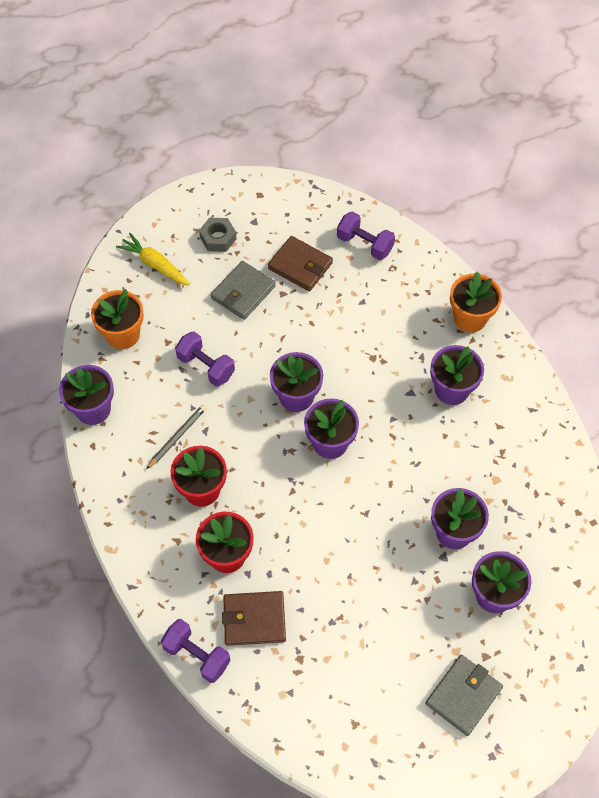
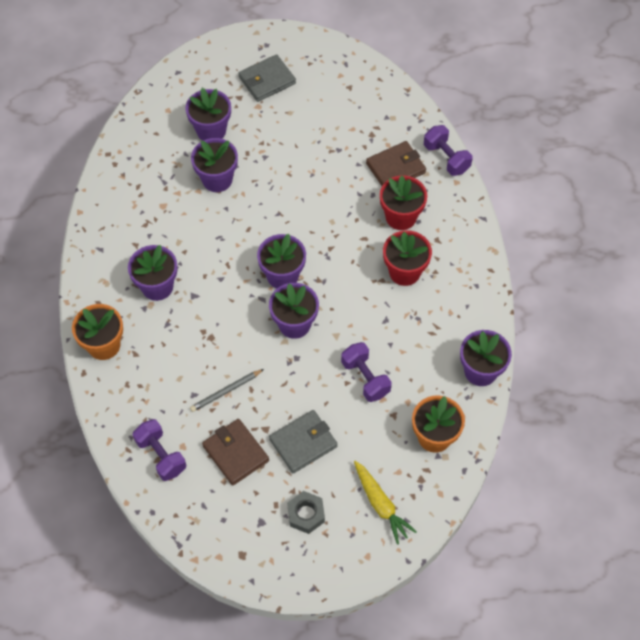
camera: 160 degrees left, 0 degrees up
grey pencil [147,404,206,469] -> grey pencil moved to [190,369,264,412]
brown wallet [222,591,286,646] -> brown wallet turned 45 degrees counterclockwise [366,141,426,186]

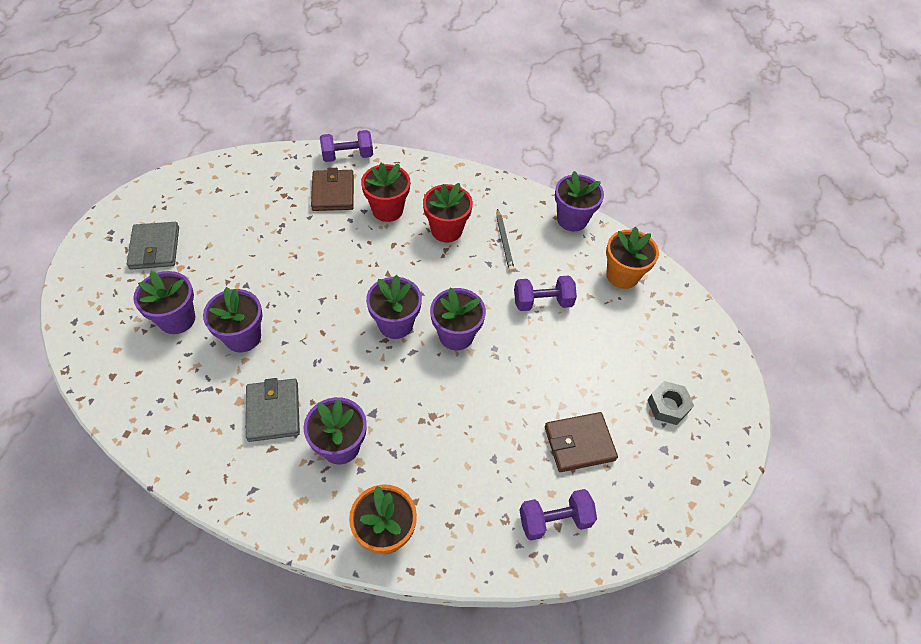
camera: 70 degrees left, 5 degrees down
grey pencil [190,369,264,412] -> grey pencil moved to [496,209,514,272]
grey wallet [269,410,337,473] -> grey wallet moved to [246,378,300,442]
yellow carrot [354,461,417,544] -> none

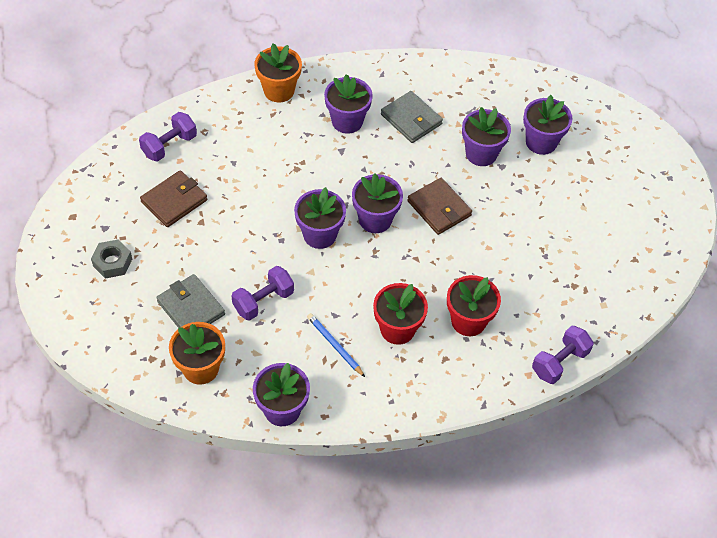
camera: 150 degrees right, 0 degrees up
grey wallet [127,222,179,270] -> grey wallet moved to [156,274,225,328]
brown wallet [311,168,354,211] -> brown wallet moved to [407,178,472,235]
grey pencil [496,209,514,272] -> blue pencil [307,313,365,377]

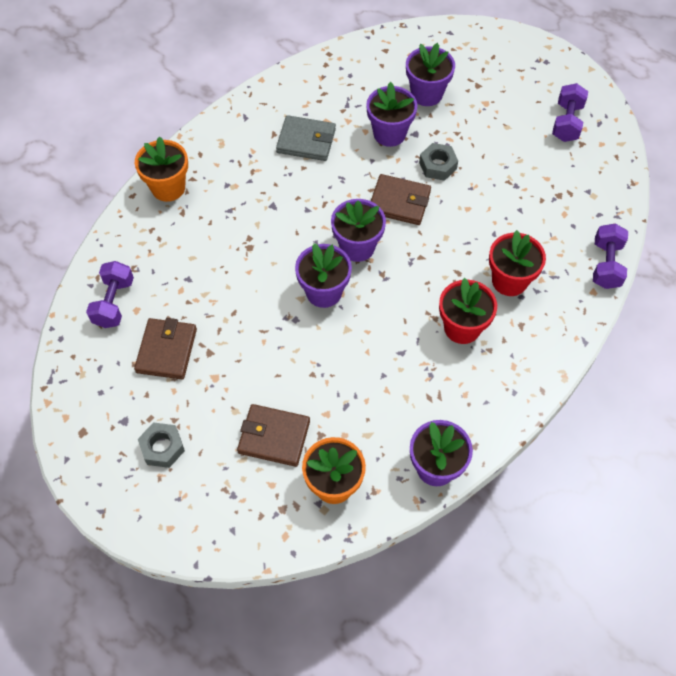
camera: 35 degrees left, 5 degrees up
grey wallet [156,274,225,328] -> brown wallet [237,404,310,467]
purple dumbbell [232,266,294,321] -> purple dumbbell moved to [552,83,588,142]
blue pencil [307,313,365,377] -> none
purple flower pot [324,74,373,134] -> none
none -> grey nut [419,143,458,181]

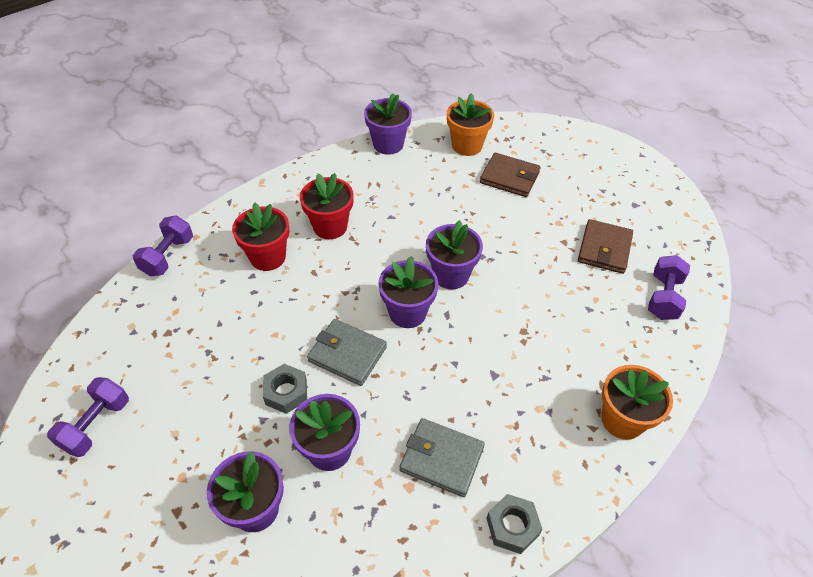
camera: 170 degrees left, 10 degrees down
grey nut [138,422,185,468] -> grey nut moved to [487,494,542,554]
brown wallet [371,174,431,225] -> grey wallet [307,319,387,386]

